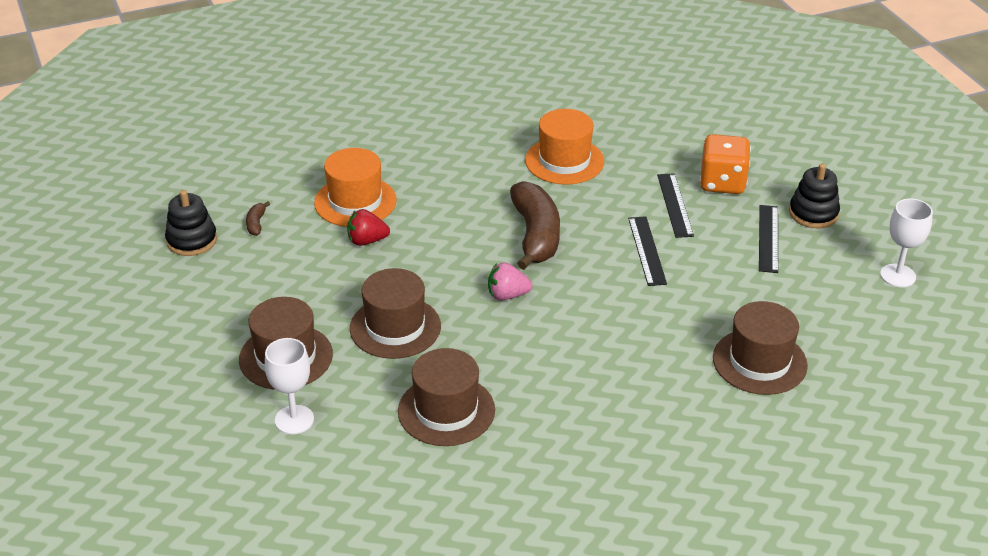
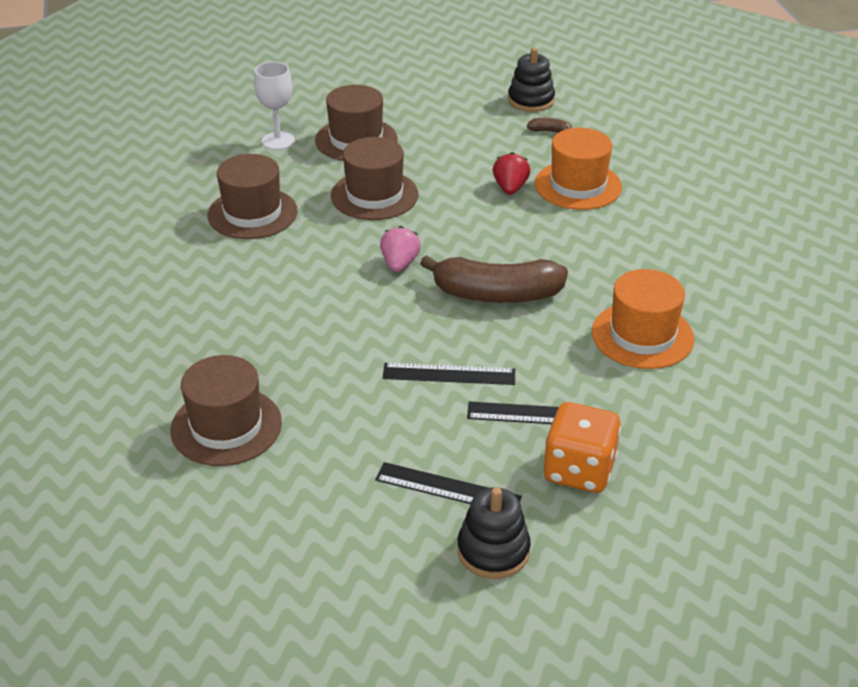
camera: 100 degrees right, 0 degrees up
white goblet [880,198,933,287] -> none

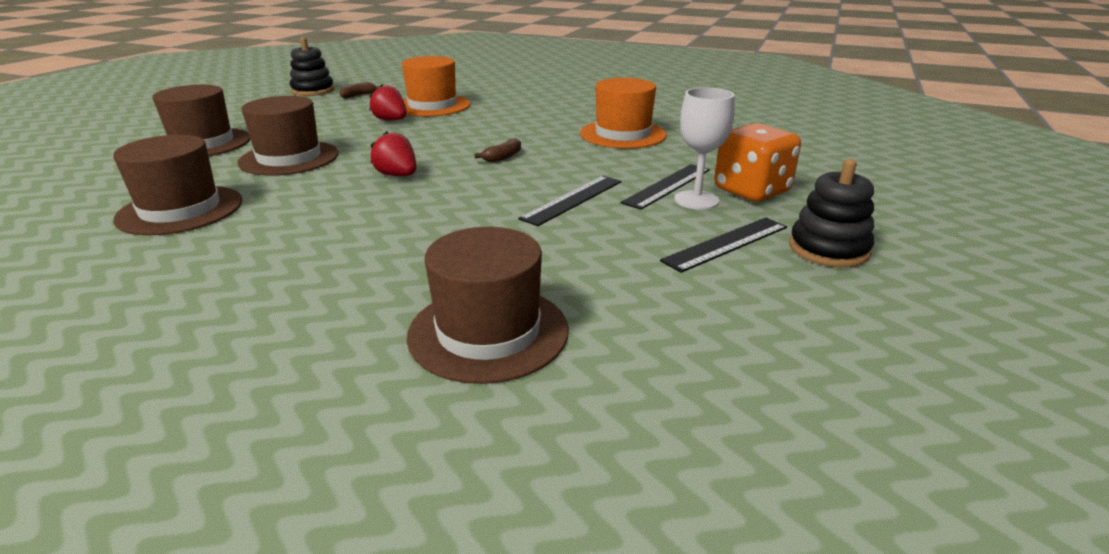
camera: 55 degrees left, 10 degrees down
white goblet [254,62,295,150] -> white goblet moved to [674,88,735,209]
pink strawberry [380,226,421,272] -> red strawberry [371,131,416,176]
brown banana [420,255,568,303] -> brown banana [475,138,521,163], size x0.40

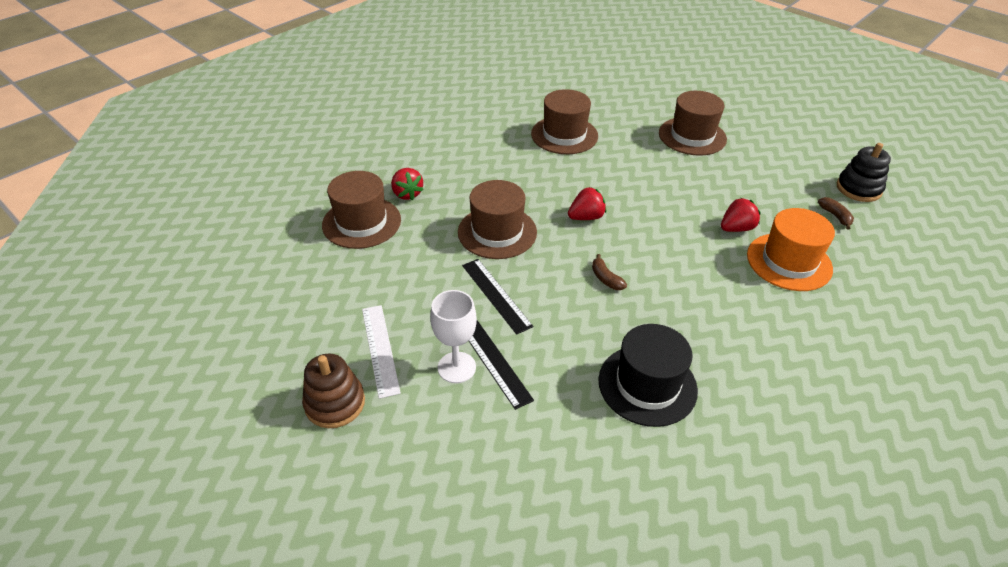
camera: 110 degrees right, 15 degrees up
brown hat [237,96,339,176] -> brown hat moved to [458,180,537,259]
orange hat [580,78,667,149] -> black hat [598,324,698,427]
black ruler [660,217,787,273] -> white ruler [362,305,401,399]
orange dice [714,123,801,202] -> none
black stacking toy [789,159,874,268] -> brown stacking toy [302,354,365,428]
none -> red strawberry [391,168,424,200]

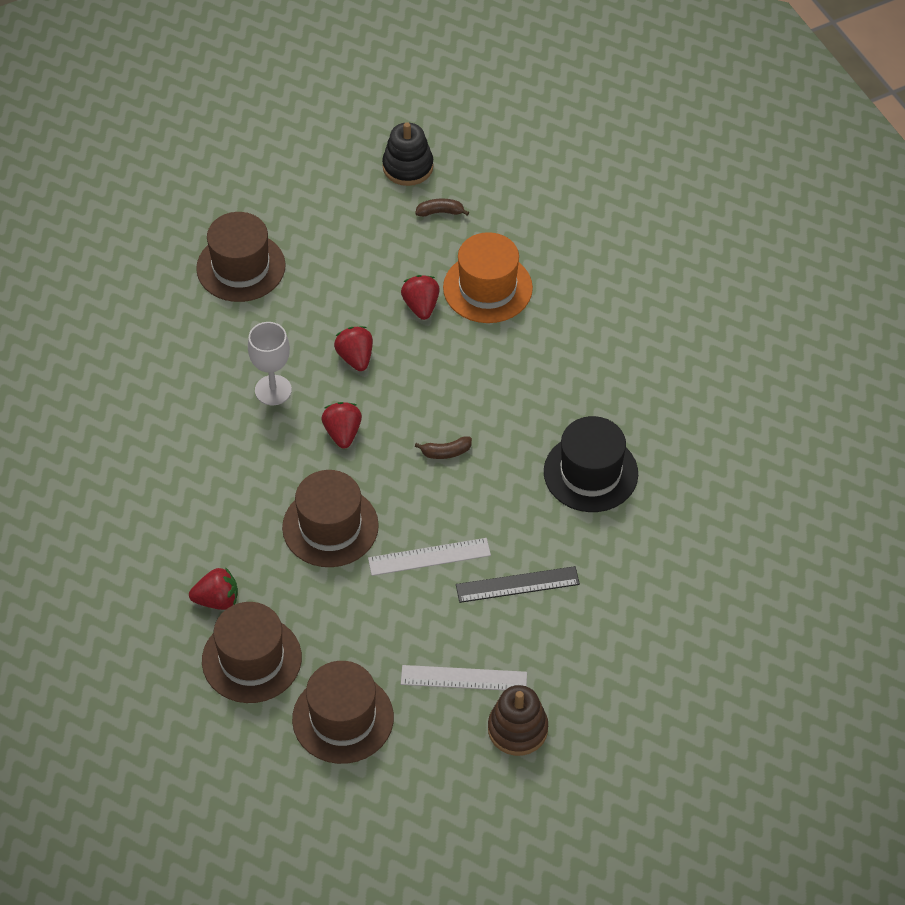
camera: 70 degrees left, 10 degrees up
white goblet [430,290,477,383] -> white goblet moved to [248,322,292,405]
black ruler [462,259,533,335] -> white ruler [368,538,491,576]
brown hat [531,89,598,154] -> brown hat moved to [292,661,394,764]
none -> red strawberry [334,326,373,371]

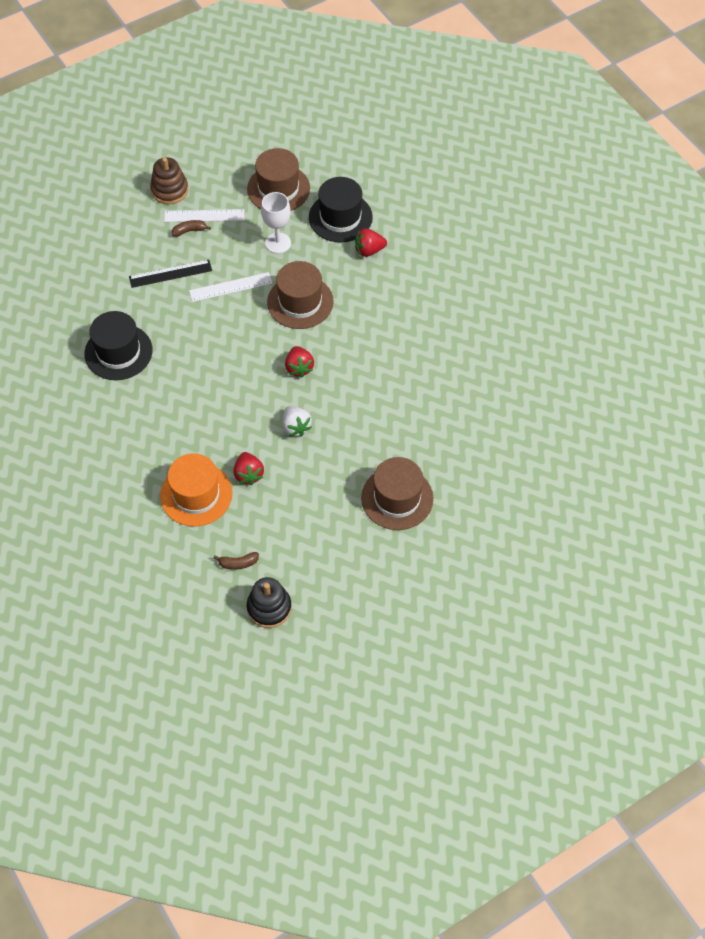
camera: 175 degrees right, 5 degrees up
brown hat [202,602,302,703] -> black hat [309,177,373,242]
white goblet [248,322,292,405] -> white goblet moved to [261,192,291,254]
red strawberry [334,326,373,371] -> white strawberry [283,406,312,437]
brown banana [415,436,472,459] -> brown banana moved to [172,220,211,237]

